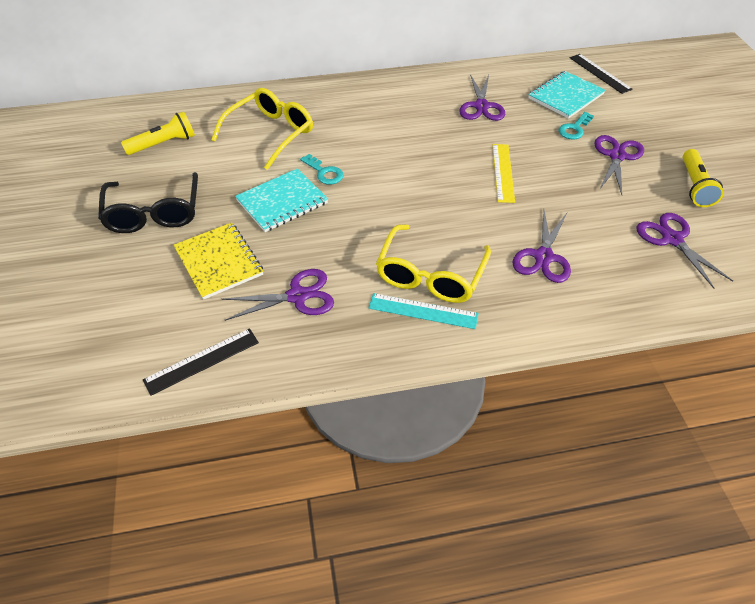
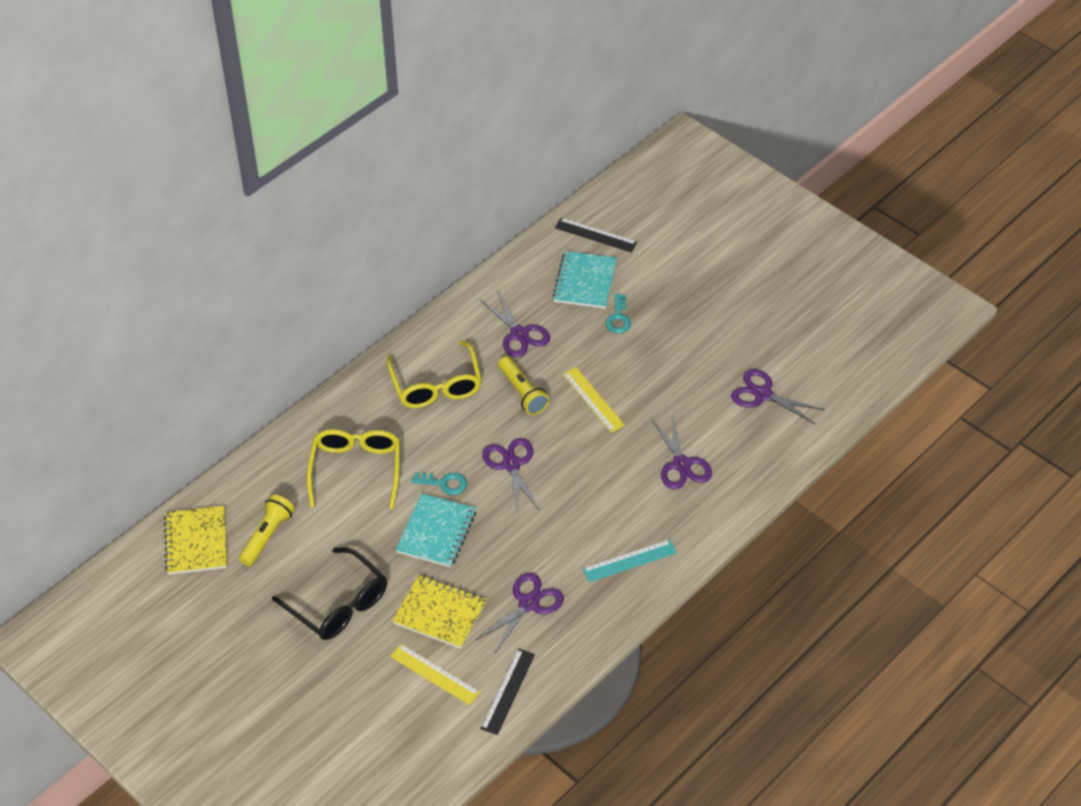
camera: 35 degrees left, 0 degrees up
yellow glasses [376,224,491,303] -> yellow glasses moved to [387,341,482,408]
purple scissors [594,135,644,195] -> purple scissors moved to [482,438,540,514]
yellow flashlight [683,149,724,207] -> yellow flashlight moved to [498,356,549,415]
none -> yellow notebook [164,506,227,575]
none -> yellow ruler [390,644,480,705]

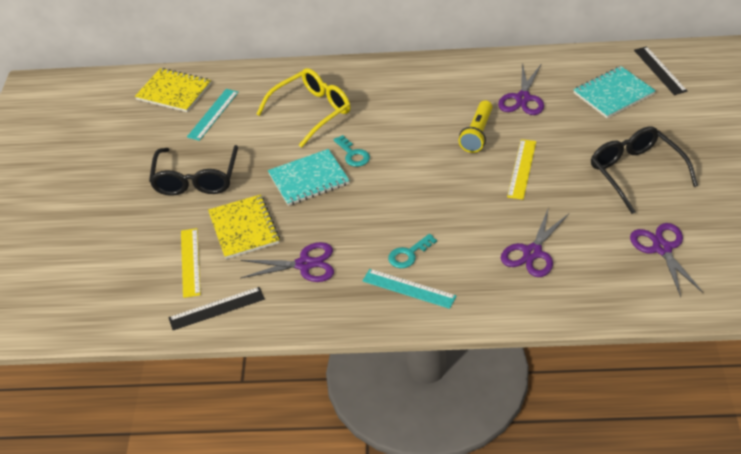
camera: 50 degrees right, 5 degrees down
yellow notebook [164,506,227,575] -> yellow notebook turned 75 degrees clockwise [135,68,211,112]
yellow flashlight [239,494,295,566] -> turquoise ruler [187,89,239,141]
yellow glasses [387,341,482,408] -> none
purple scissors [482,438,540,514] -> none
turquoise key [606,294,631,333] -> turquoise key moved to [388,234,437,268]
none -> black glasses [591,126,698,214]

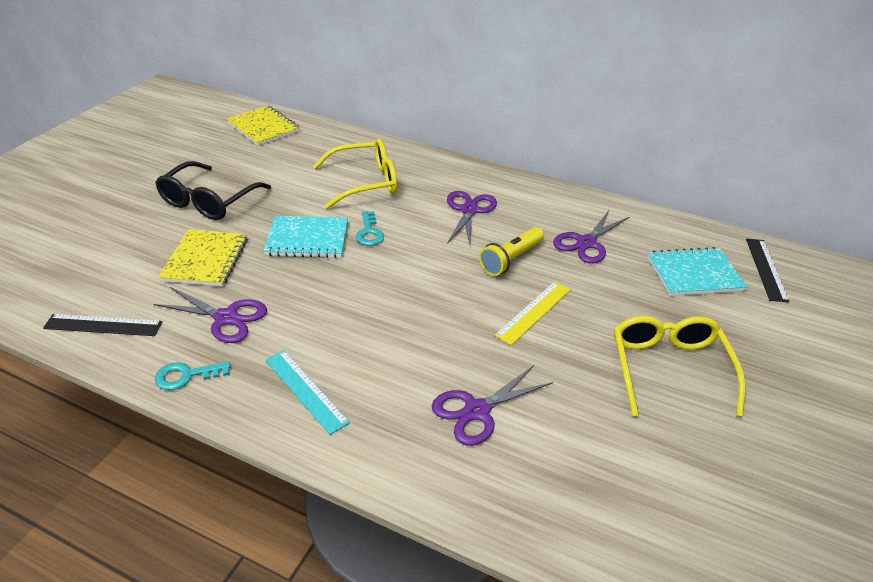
camera: 20 degrees right, 5 degrees down
yellow ruler [181,228,201,298] -> none
turquoise ruler [187,89,239,141] -> none
turquoise key [388,234,437,268] -> turquoise key moved to [155,361,230,390]
black glasses [591,126,698,214] -> yellow glasses [614,316,746,417]
purple scissors [630,223,703,297] -> purple scissors moved to [447,191,497,248]

